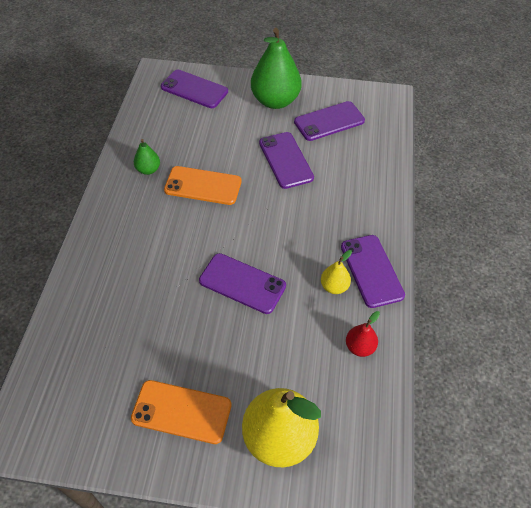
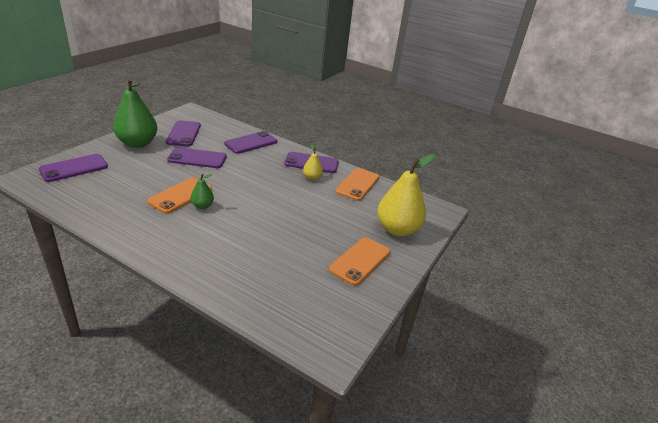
camera: 70 degrees left, 20 degrees down
green pear [134,139,160,175] -> green pear moved to [191,174,214,209]
purple phone [199,253,286,314] -> purple phone moved to [224,131,277,154]
red pear [346,311,380,357] -> orange phone [335,168,380,201]

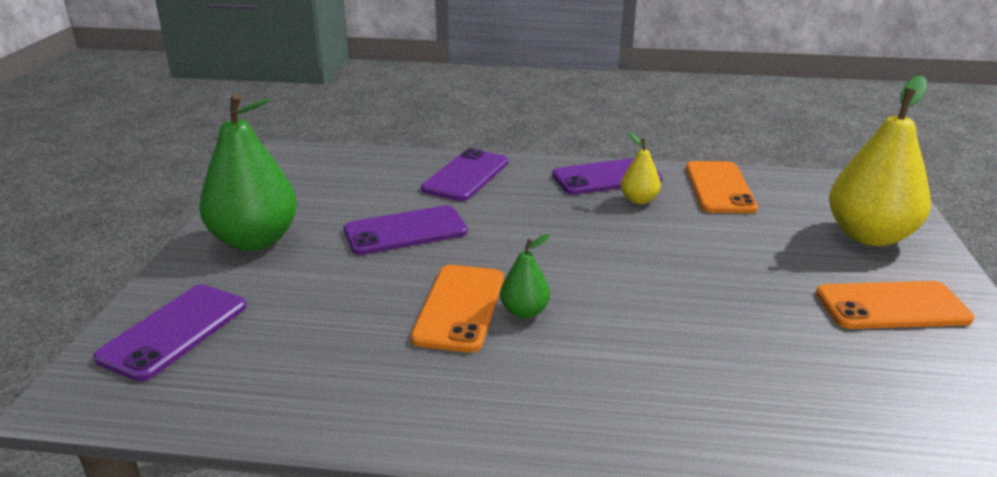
camera: 20 degrees left, 5 degrees down
purple phone [166,120,201,146] -> none
orange phone [329,237,390,286] -> orange phone turned 75 degrees clockwise [816,281,974,329]

